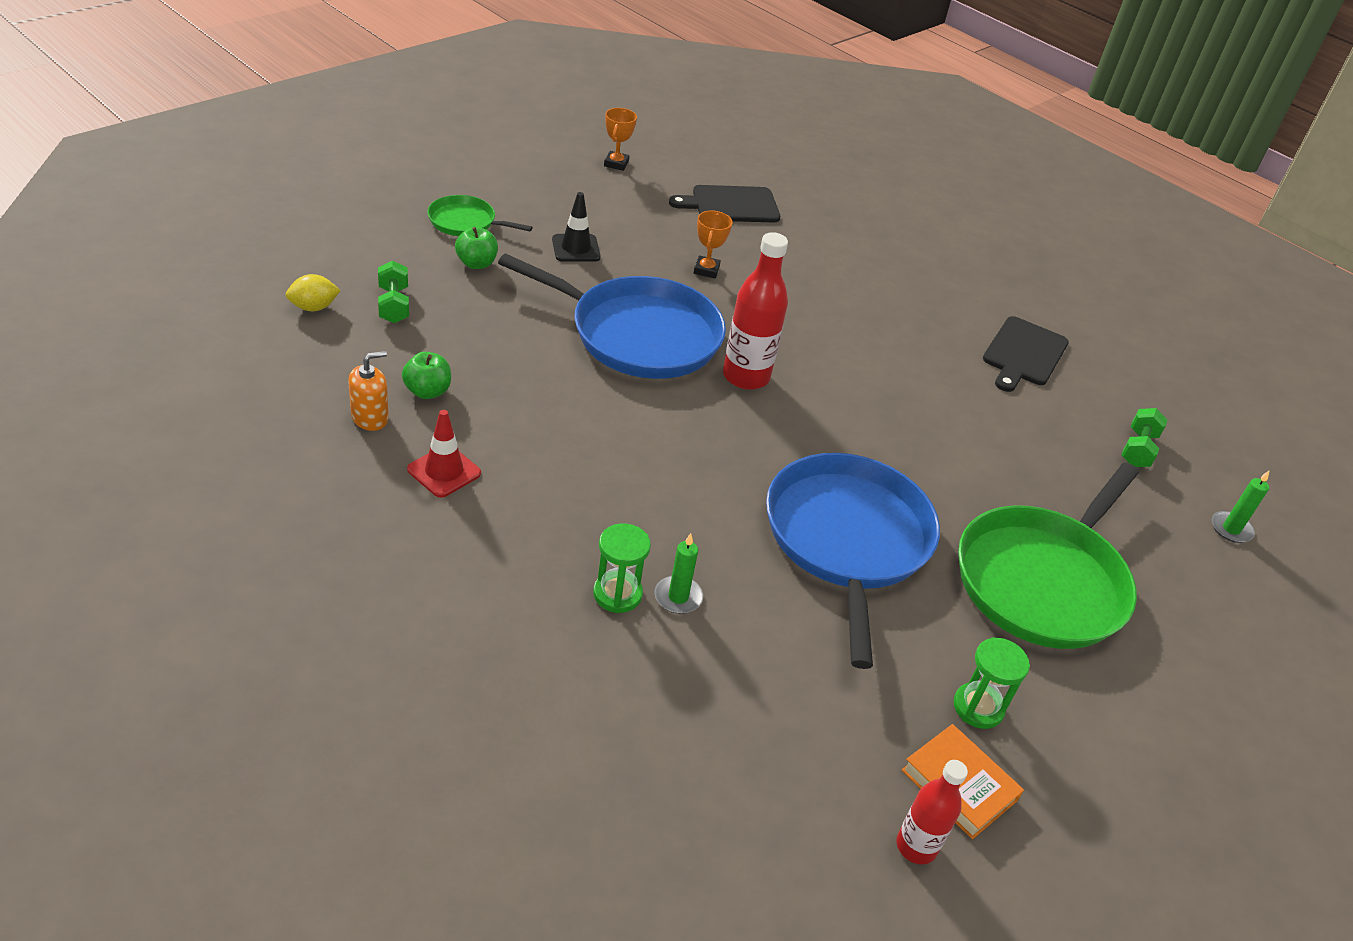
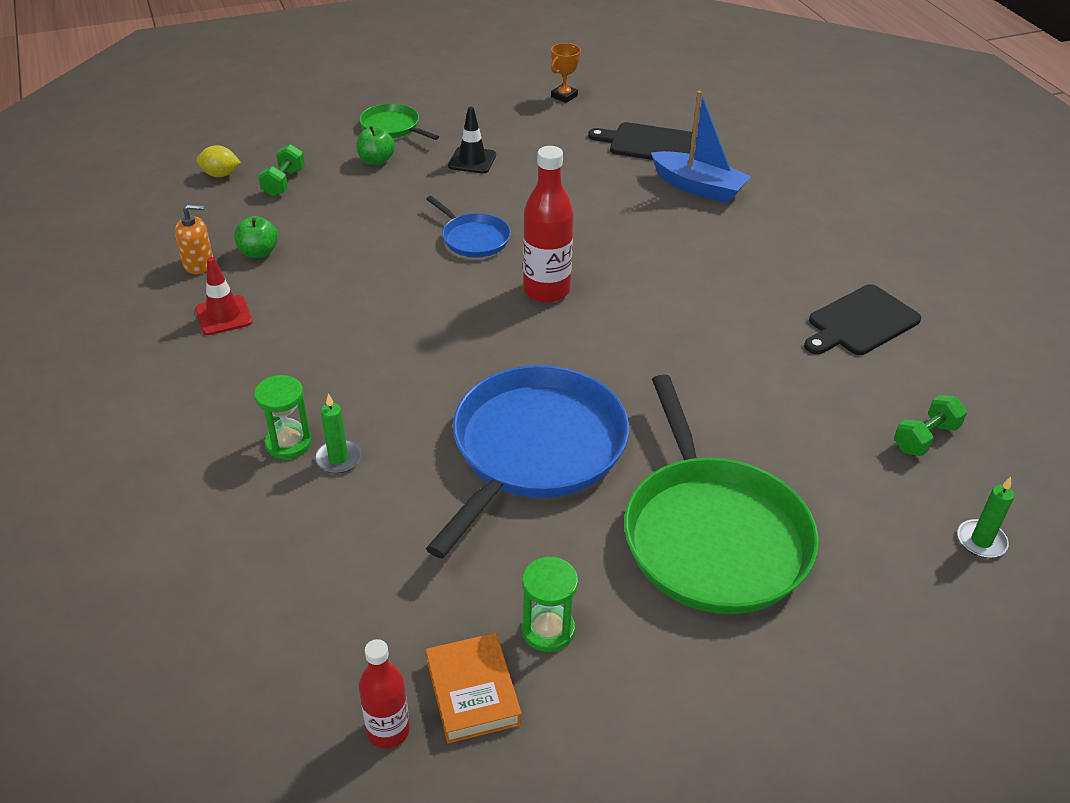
camera: 30 degrees right, 0 degrees up
blue pan [498,253,726,379] -> blue pan [426,196,511,257], size x0.48
orange trophy [694,210,732,279] -> none
green pan [958,462,1139,649] -> green pan turned 75 degrees counterclockwise [624,374,819,614]
none -> blue boat [651,91,751,203]

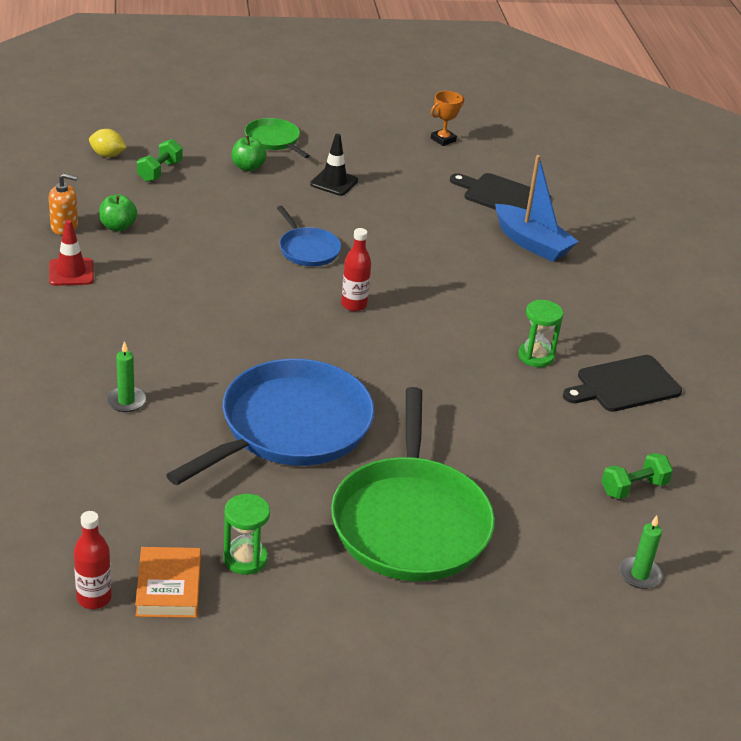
camera: 10 degrees right, 5 degrees down
green hourglass [254,375,312,459] -> green hourglass moved to [518,300,563,367]
red bottle [523,146,574,303] -> red bottle [341,228,371,311], size x0.62

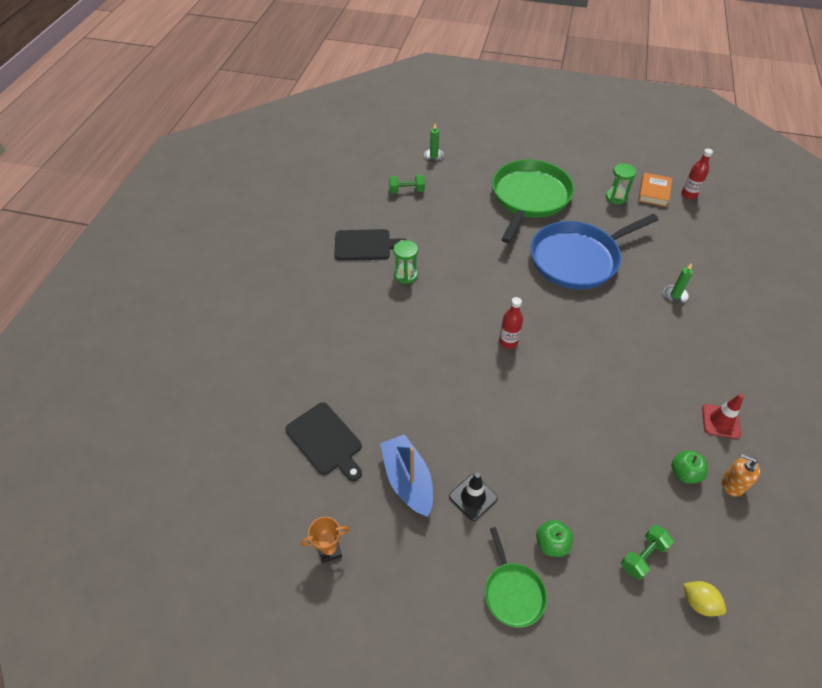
camera: 155 degrees left, 15 degrees up
blue pan [277,206,341,266] -> none
blue boat [495,155,579,262] -> blue boat moved to [380,434,433,517]

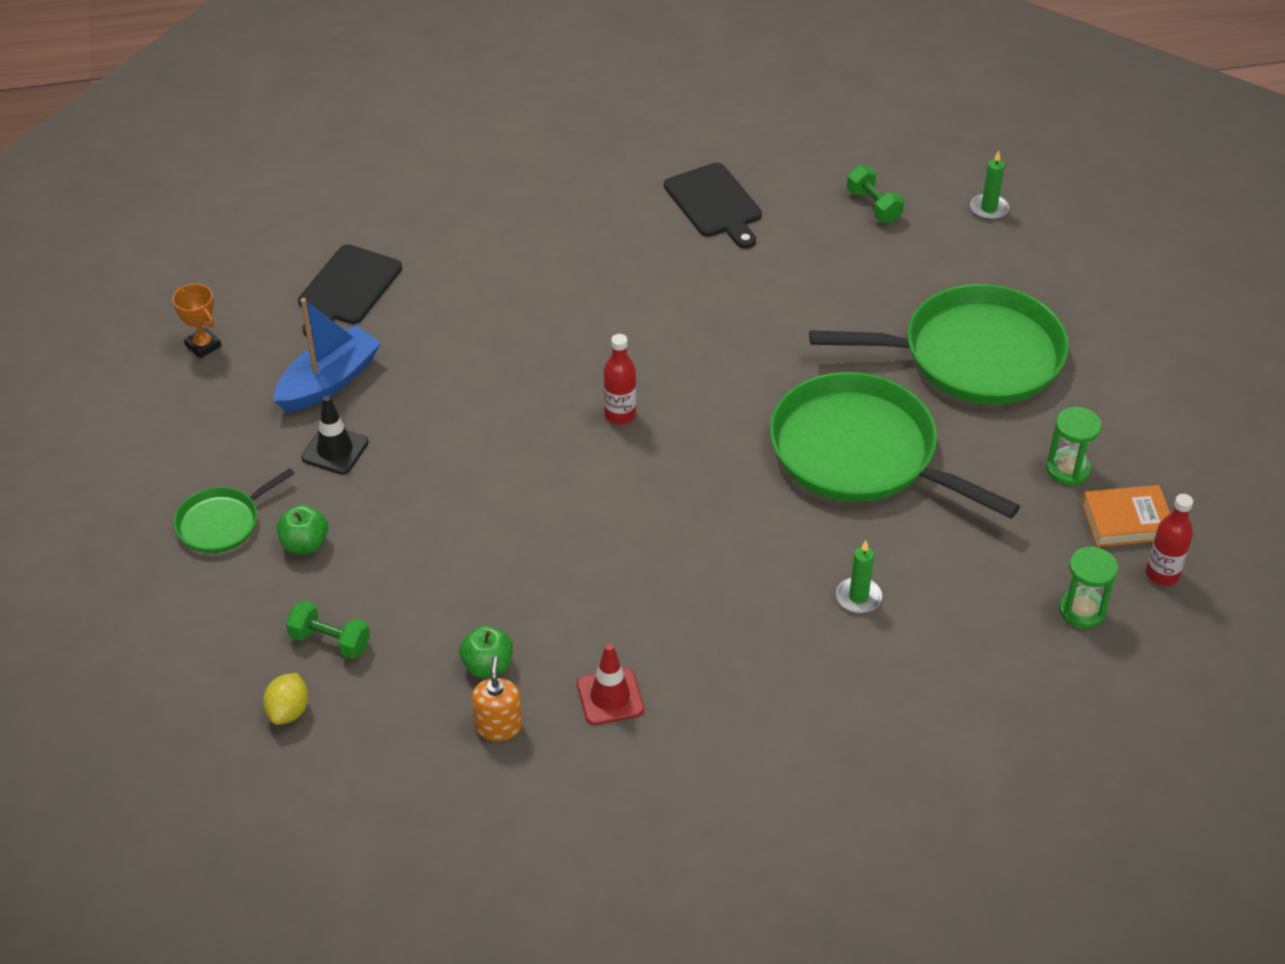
camera: 65 degrees right, 5 degrees down
green hourglass [393,240,418,284] -> green hourglass moved to [1059,546,1118,629]
blue pan [531,214,659,290] -> green pan [770,372,1020,519]

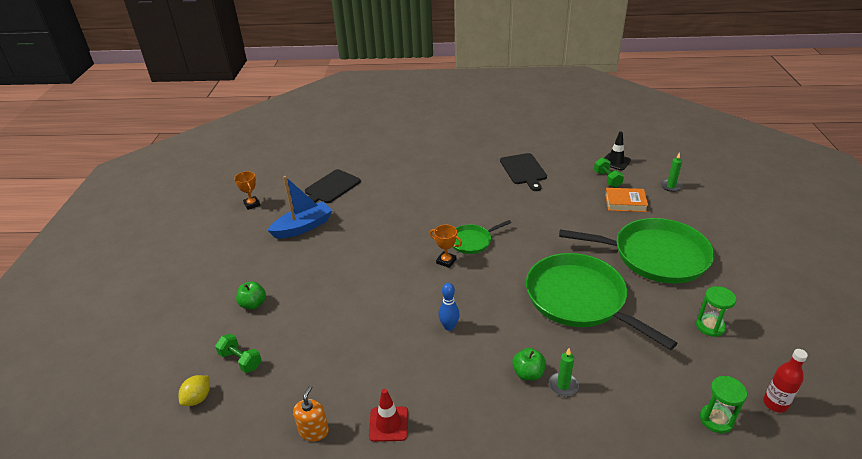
camera: 15 degrees right, 10 degrees down
green pan [174,468,295,553] -> green pan moved to [453,220,511,254]
black traffic cone [301,396,369,475] -> black traffic cone moved to [605,132,631,170]
green apple [459,626,513,678] -> green apple moved to [512,348,546,380]
red bottle [604,334,636,425] -> orange trophy [430,225,462,268]
orange book [1082,485,1170,547] -> orange book moved to [605,188,648,212]
none -> blue bowling pin [439,283,460,331]

